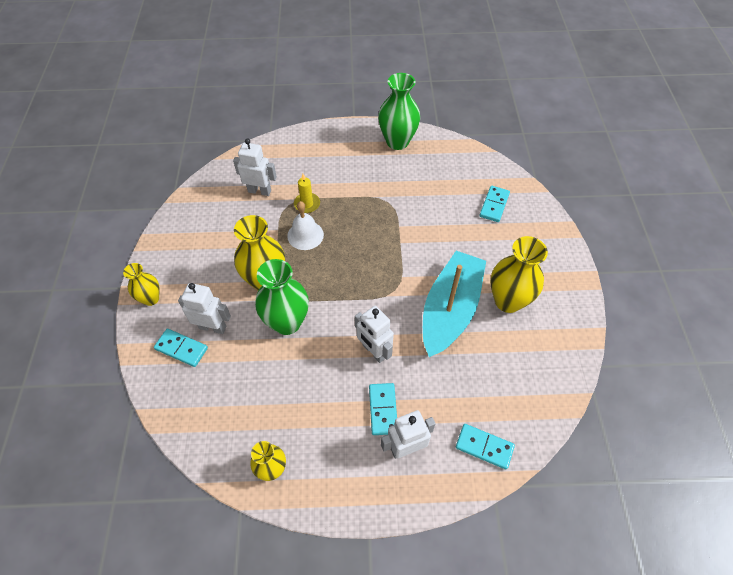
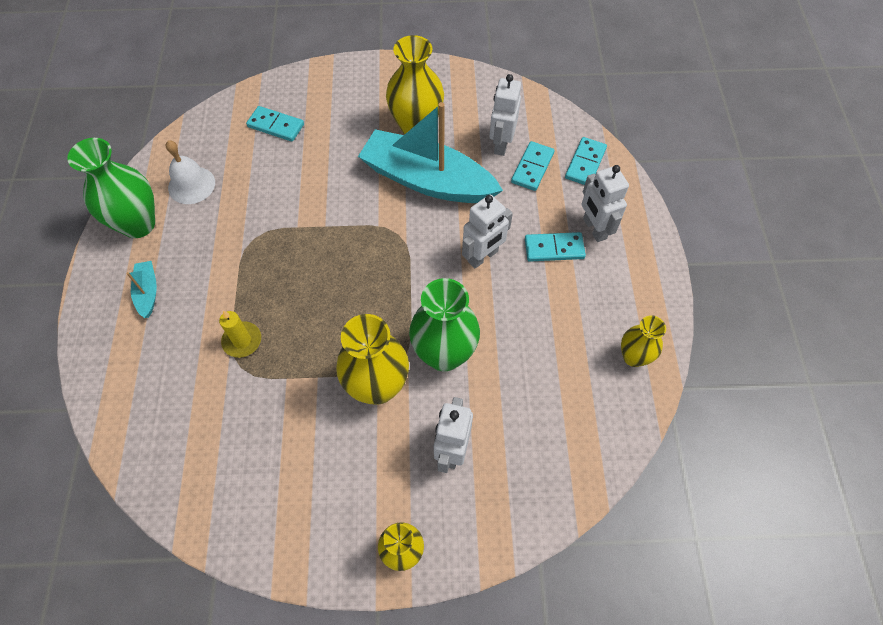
camera: 90 degrees left, 5 degrees up
turquoise domino [154,329,208,367] -> turquoise domino moved to [511,141,555,191]
white robot [233,139,277,196] -> white robot moved to [489,74,521,156]
white bell [287,201,324,250] -> white bell moved to [166,140,215,204]
none -> turquoise boat [127,261,157,318]

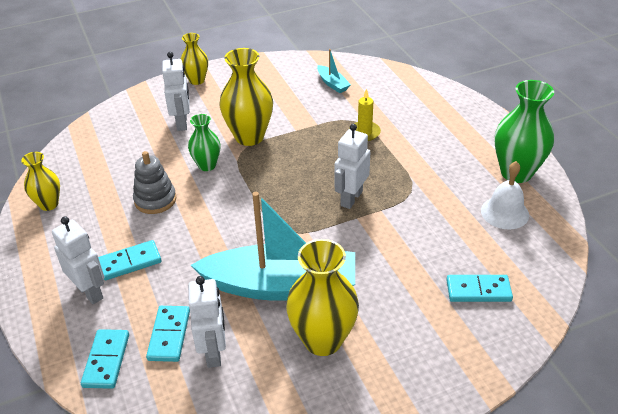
camera: 160 degrees right, 20 degrees down
turquoise boat [127,261,157,318] -> turquoise boat moved to [317,49,351,93]
green vase [409,278,480,372] -> green vase [188,114,220,171], size x0.59
white robot [462,195,513,269] -> white robot moved to [334,124,370,209]
none -> grey stacking toy [133,151,176,214]

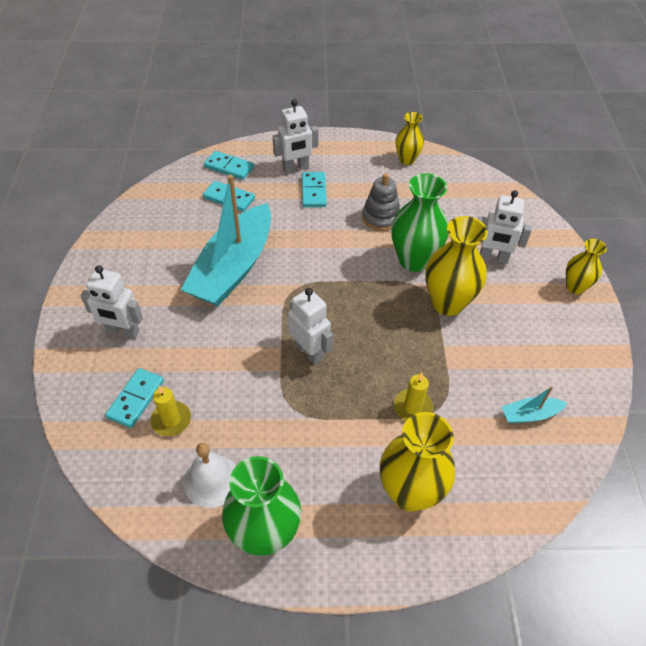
camera: 110 degrees right, 10 degrees up
green vase [188,114,220,171] -> green vase [391,173,449,272], size x1.71
white robot [188,276,226,368] -> white robot moved to [80,265,143,338]
yellow vase [286,239,359,356] -> yellow vase moved to [380,412,455,512]
none -> yellow candle [150,385,191,436]

